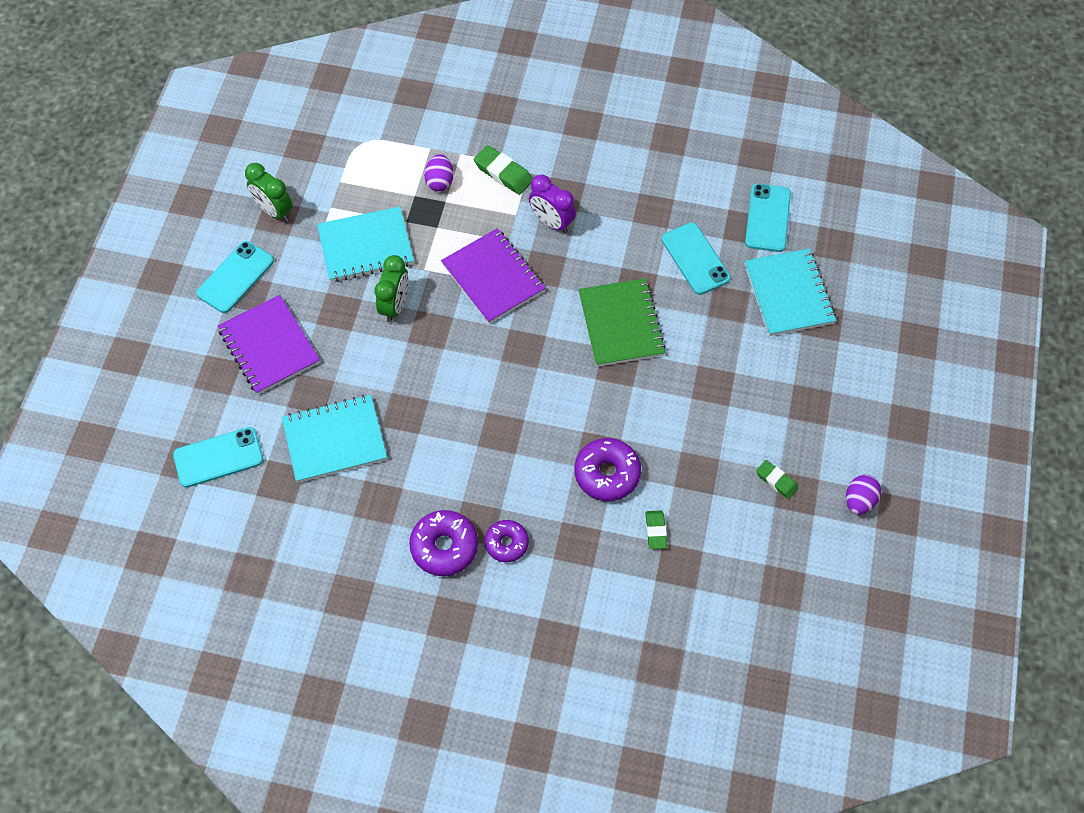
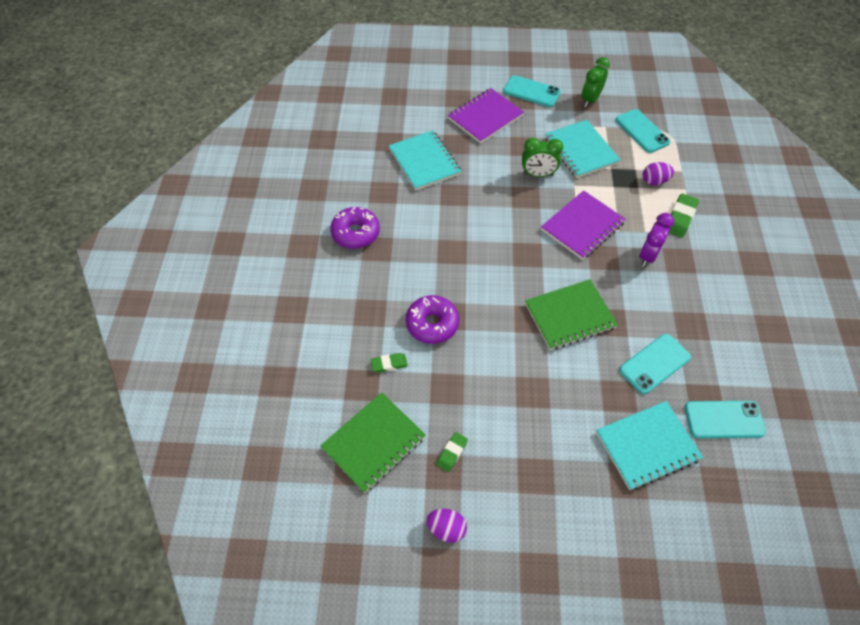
camera: 80 degrees right, 5 degrees down
turquoise phone [173,427,263,488] -> turquoise phone moved to [616,109,671,153]
purple donut [485,520,529,562] -> none
none -> green notebook [320,392,426,493]

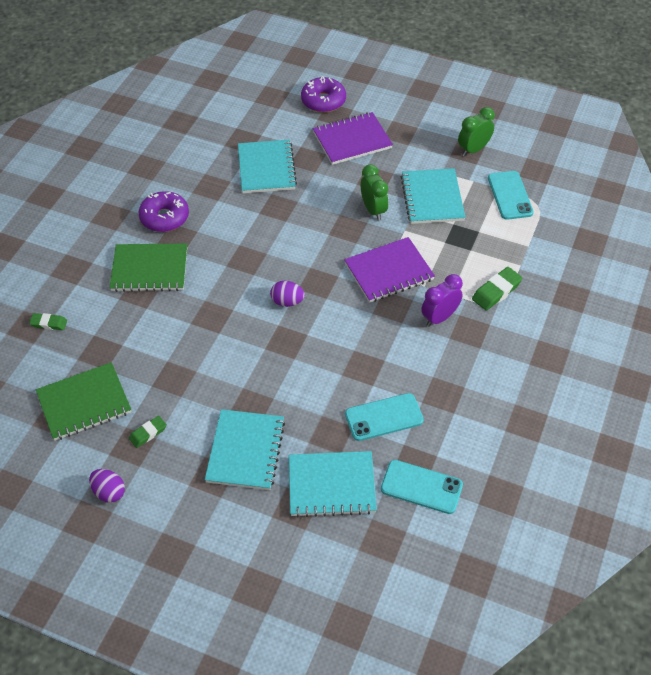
camera: 20 degrees right, 5 degrees down
green eraser [371,353,408,373] -> green eraser moved to [29,313,67,330]
purple donut [406,295,459,344] -> purple donut moved to [301,76,346,113]
turquoise phone [503,75,561,107] -> none
green clock [522,138,563,177] -> green clock turned 135 degrees counterclockwise [361,164,388,221]
green notebook [525,279,618,350] -> green notebook moved to [110,243,187,292]
purple egg [643,162,674,185] -> purple egg moved to [270,281,305,307]
none -> turquoise notebook [205,409,285,490]

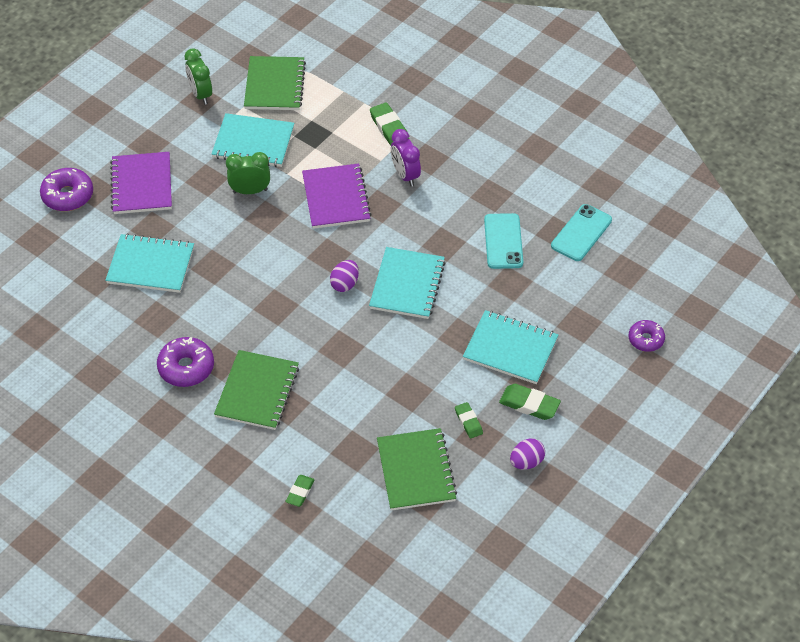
camera: 75 degrees left, 0 degrees up
turquoise notebook [289,451,377,517] -> turquoise notebook moved to [369,247,446,319]
turquoise phone [488,171,534,220] -> green notebook [244,56,306,110]
none -> green eraser [499,384,561,420]
none -> purple donut [628,320,665,352]

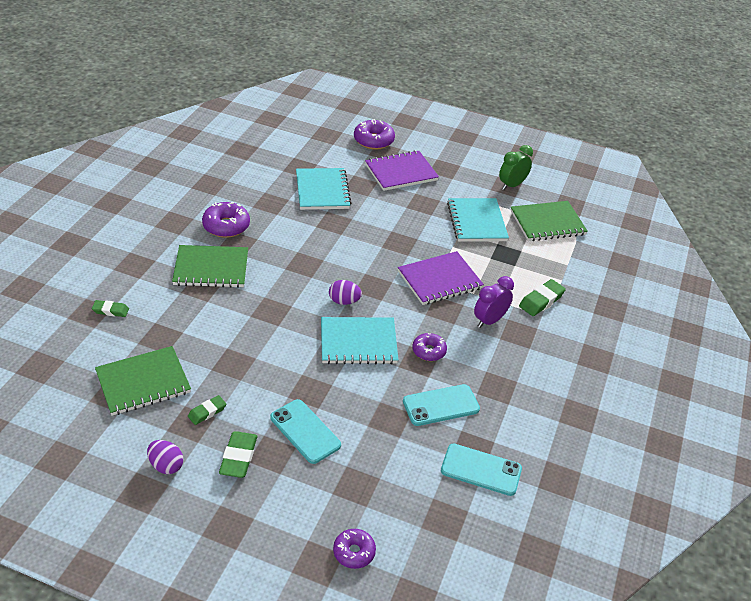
camera: 70 degrees right, 10 degrees down
green clock [226,152,270,194] -> none
turquoise notebook [463,310,558,384] -> turquoise phone [270,399,341,464]
none -> purple donut [412,333,447,361]

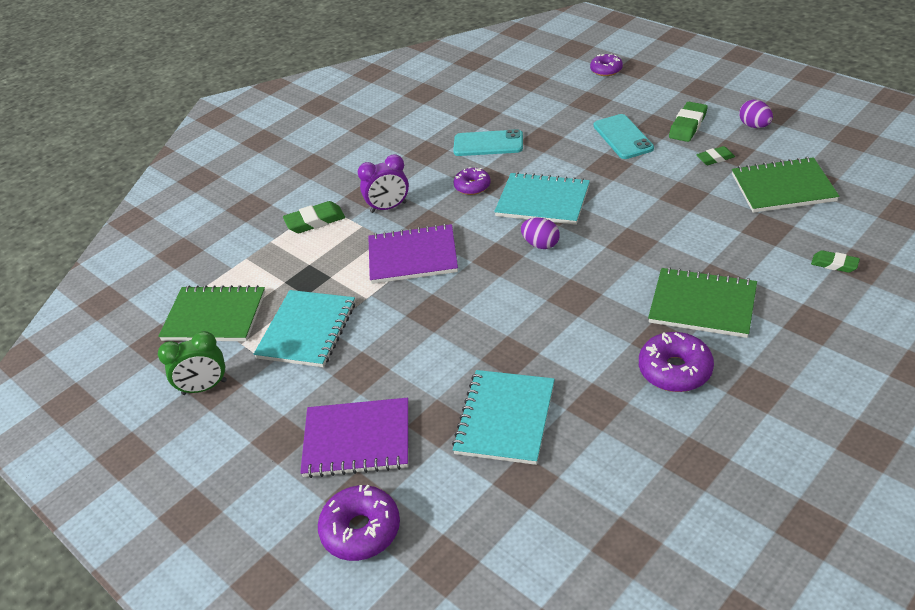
camera: 150 degrees left, 0 degrees up
turquoise phone [441,444,522,496] -> none

